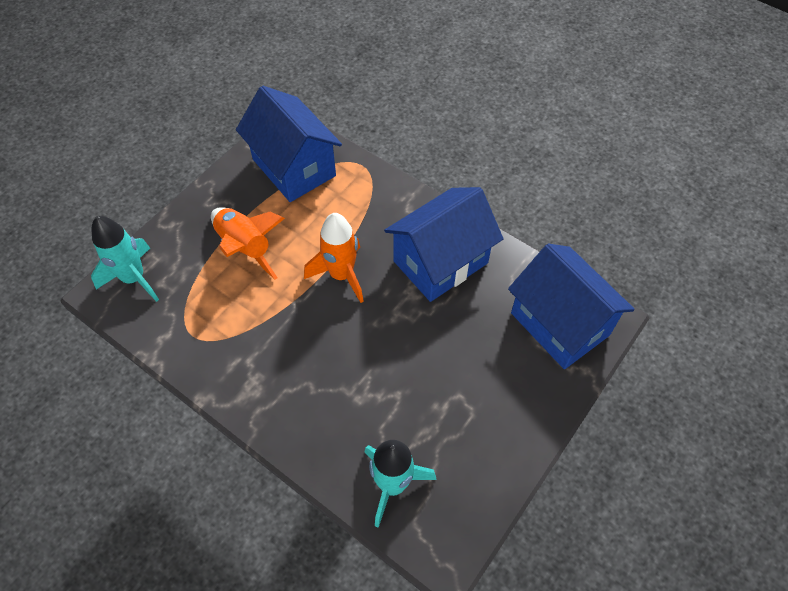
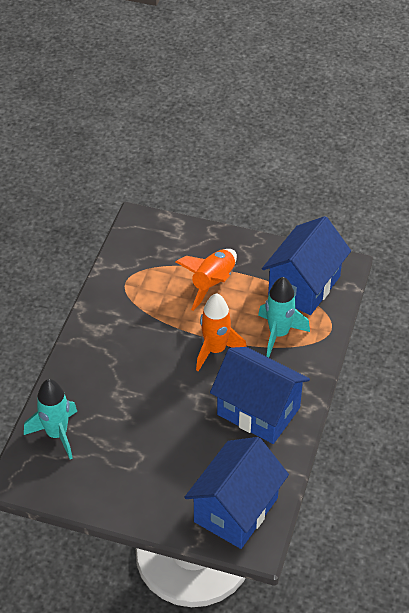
camera: 70 degrees right, 10 degrees down
turquoise rocket [91,216,159,302] -> turquoise rocket moved to [258,277,310,357]

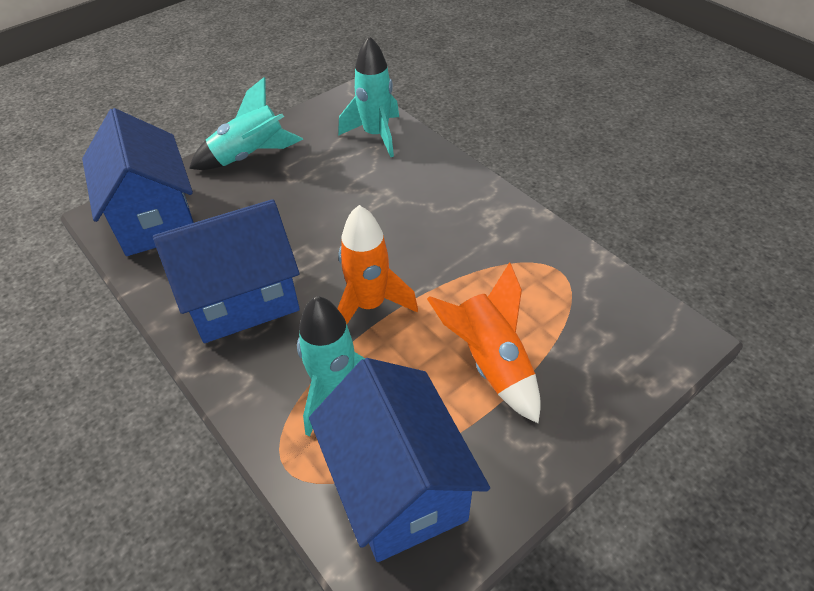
camera: 125 degrees right, 0 degrees up
none -> turquoise rocket [189,77,303,170]

